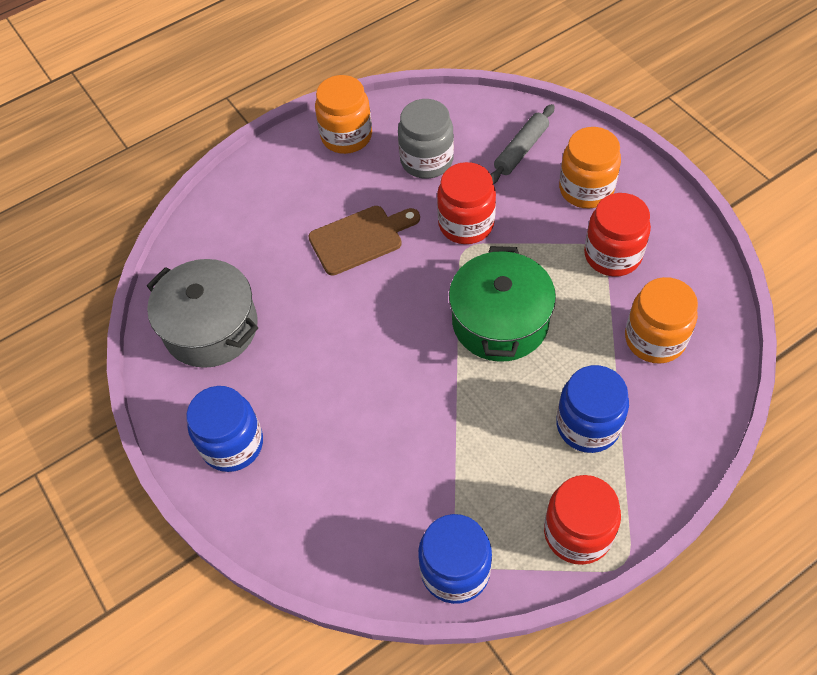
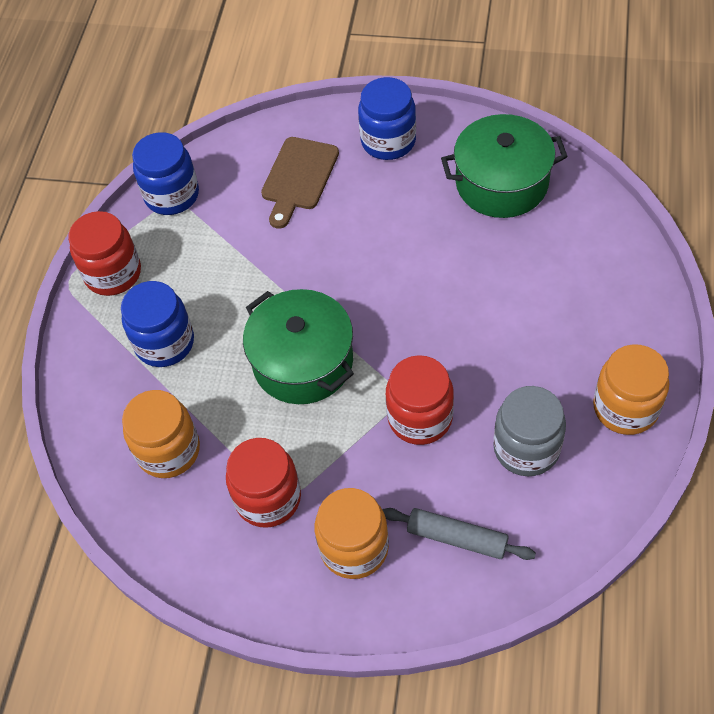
camera: 135 degrees right, 0 degrees up
grey pot [147,259,258,368] -> green pot [441,114,568,218]
brown cutting board [308,206,420,275] -> brown cutting board moved to [261,137,339,229]
grey rolling pin [490,104,555,184] -> grey rolling pin turned 60 degrees counterclockwise [383,508,536,560]

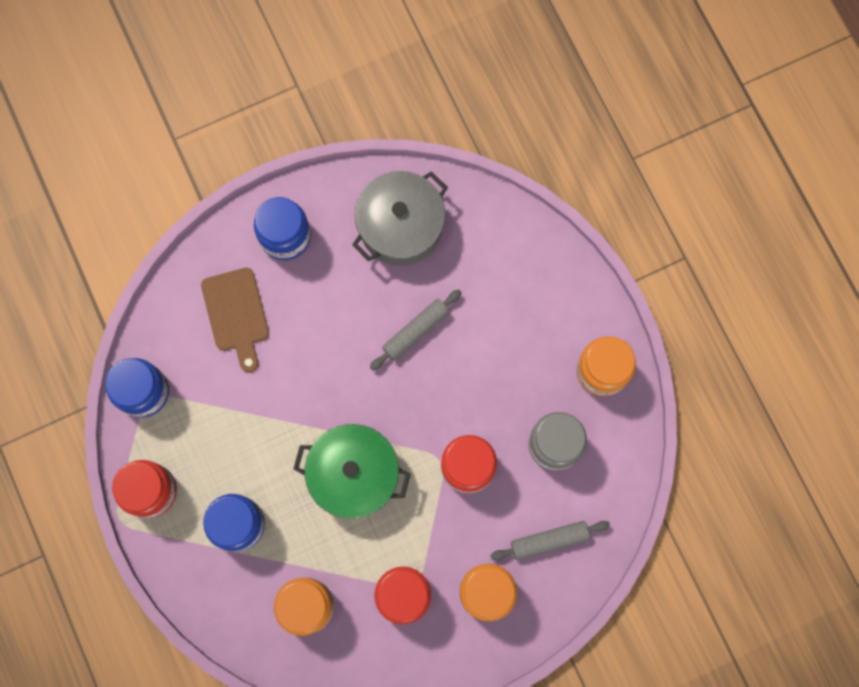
camera: 40 degrees left, 20 degrees up
green pot [441,114,568,218] -> grey pot [352,171,448,266]
none -> grey rolling pin [370,289,462,371]

